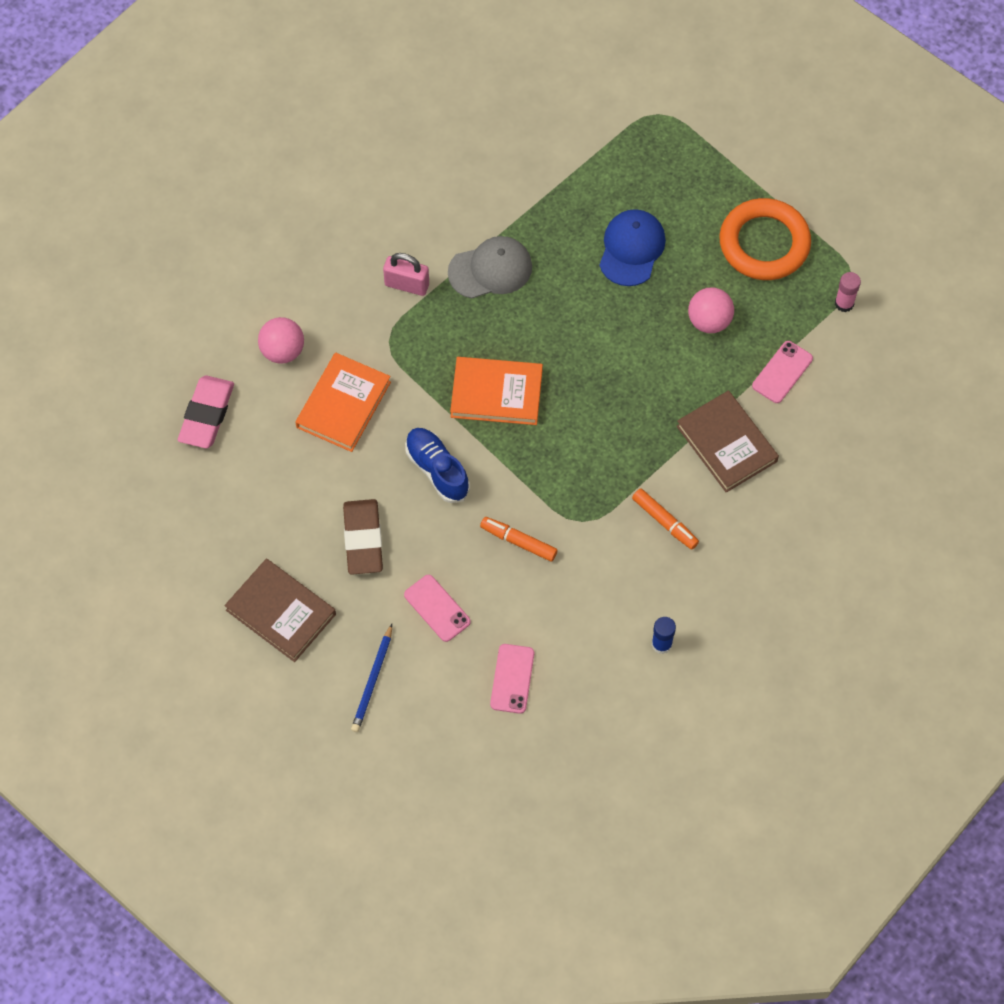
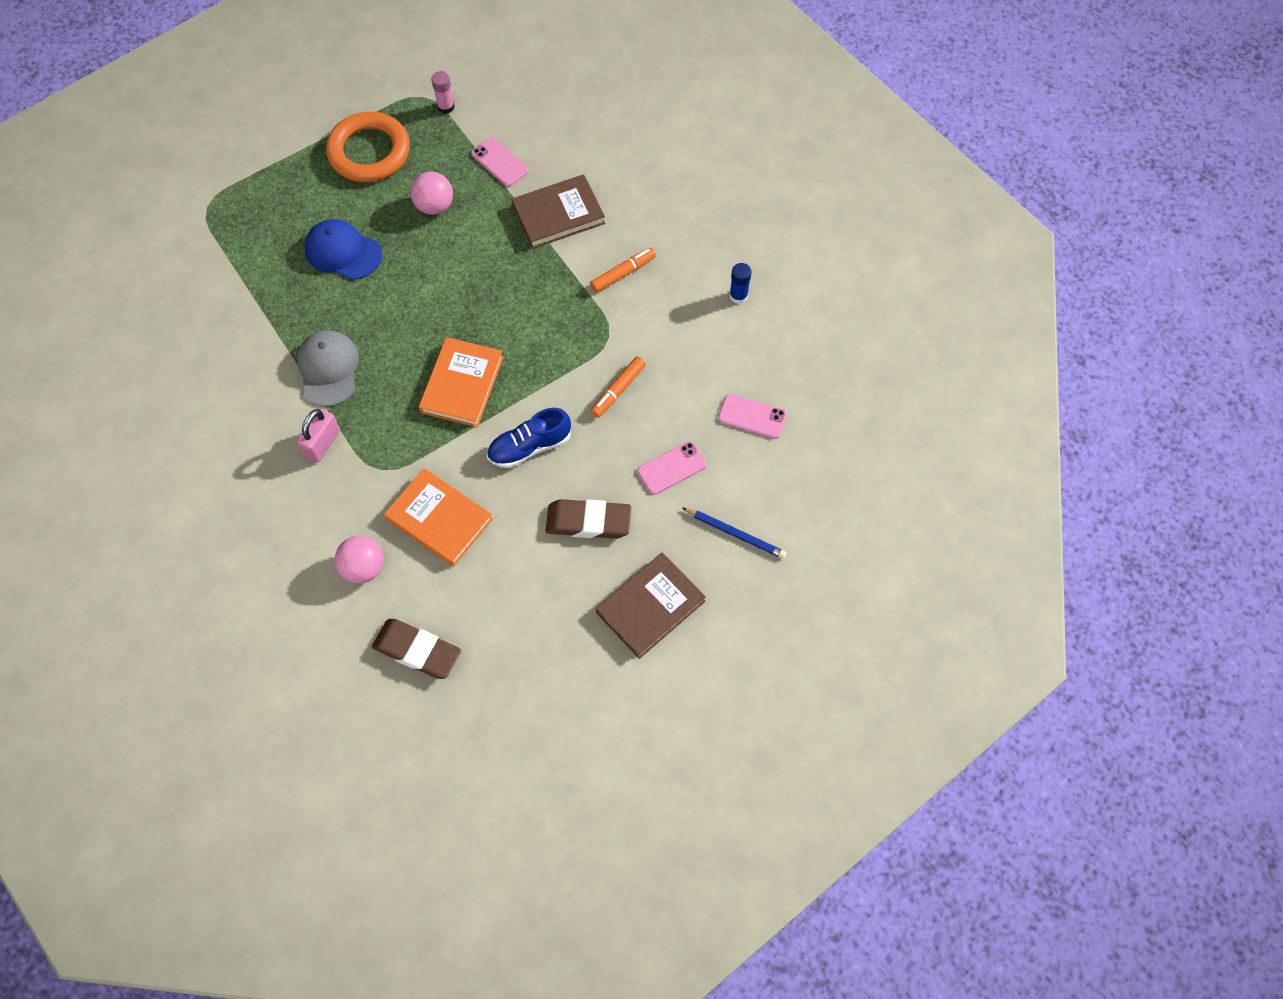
camera: 80 degrees left, 0 degrees up
pink eraser [178,376,234,448] -> brown eraser [372,619,461,679]

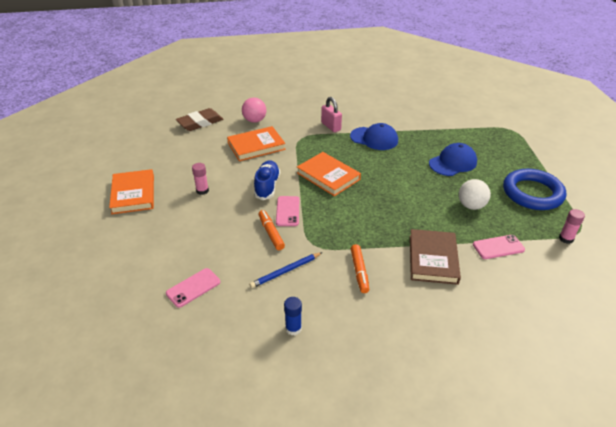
camera: 120 degrees right, 25 degrees down
grey cap [297,330,359,406] -> blue cap [350,123,398,150]
orange ring [326,112,410,182] -> blue ring [503,169,566,210]
pink ball [410,172,453,215] -> white ball [459,179,491,210]
brown eraser [546,499,631,539] -> pink glue stick [192,163,209,195]
brown book [596,552,706,659] -> orange book [109,169,154,214]
pink phone [637,441,707,495] -> pink phone moved to [276,196,299,226]
blue pencil [683,508,787,559] -> blue pencil moved to [249,252,323,288]

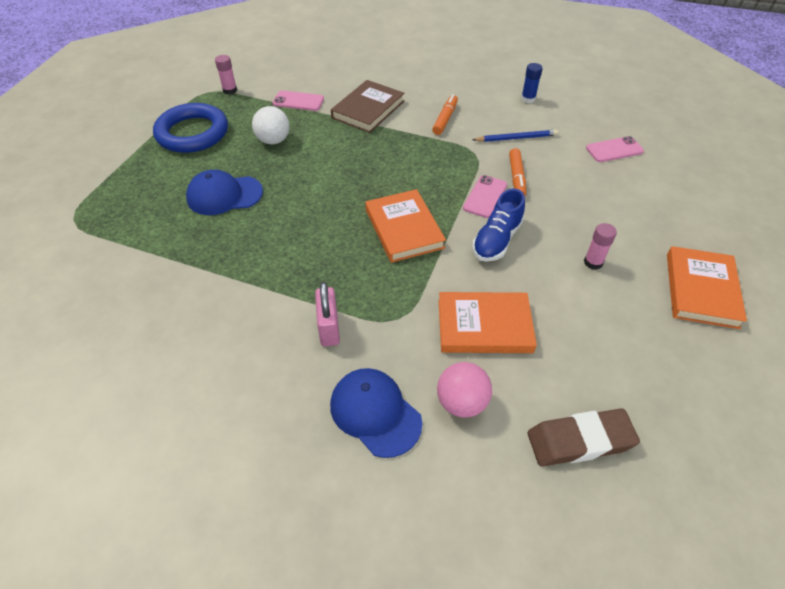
camera: 155 degrees left, 10 degrees up
blue cap [350,123,398,150] -> blue cap moved to [330,368,422,458]

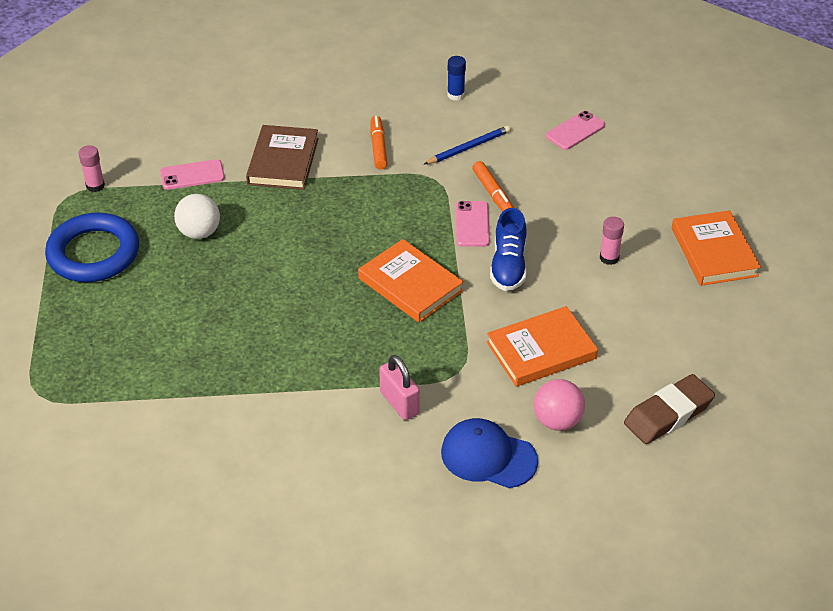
camera: 25 degrees left, 5 degrees down
blue cap [186,170,263,215] -> none

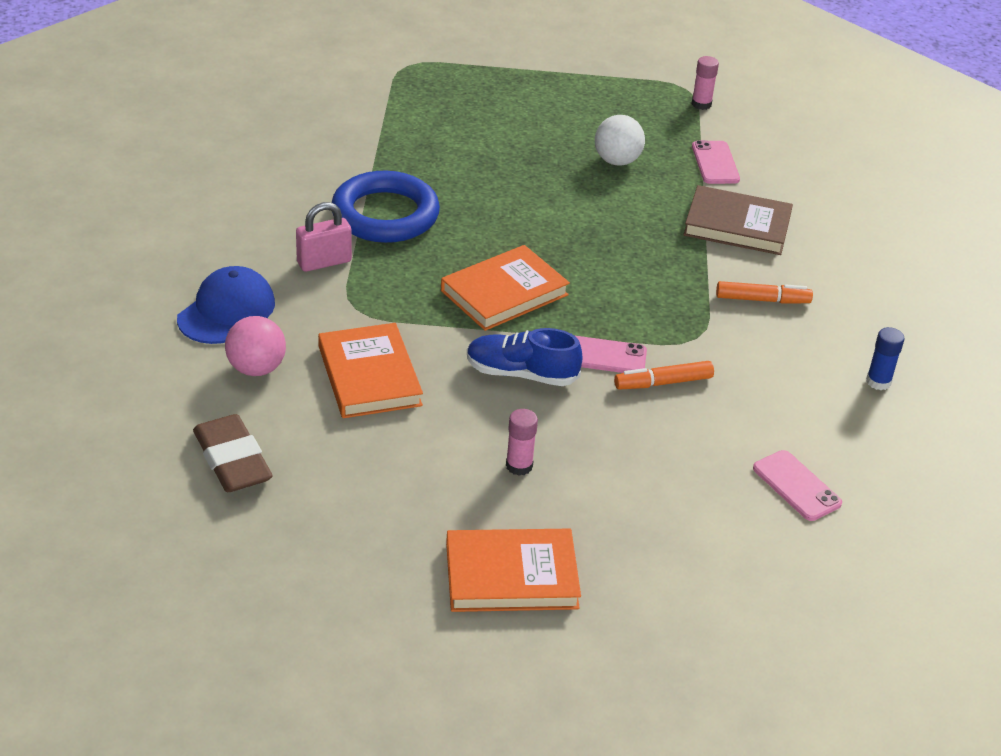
camera: 95 degrees right, 5 degrees down
blue ring [45,213,139,282] -> blue ring moved to [332,171,440,243]
blue pencil [424,126,510,164] -> none

